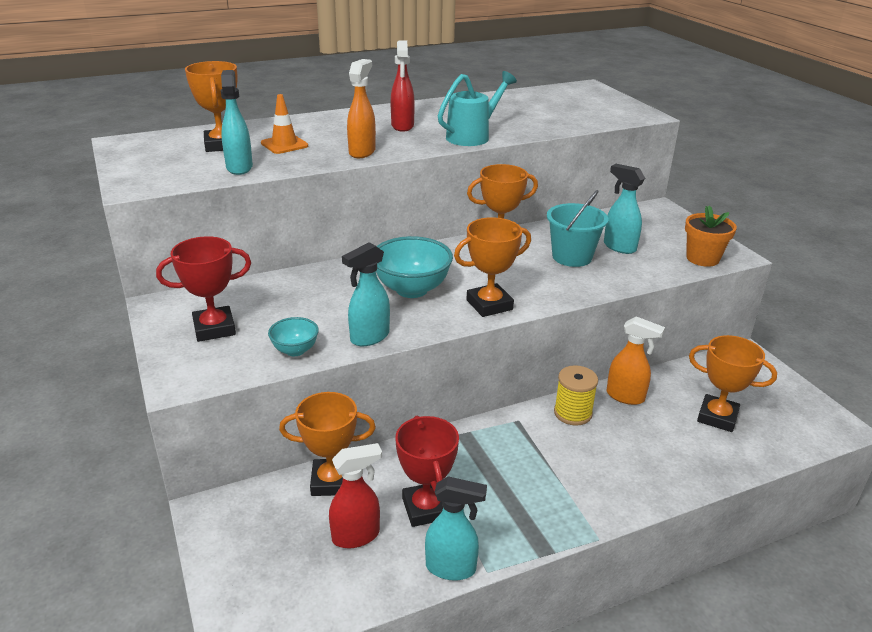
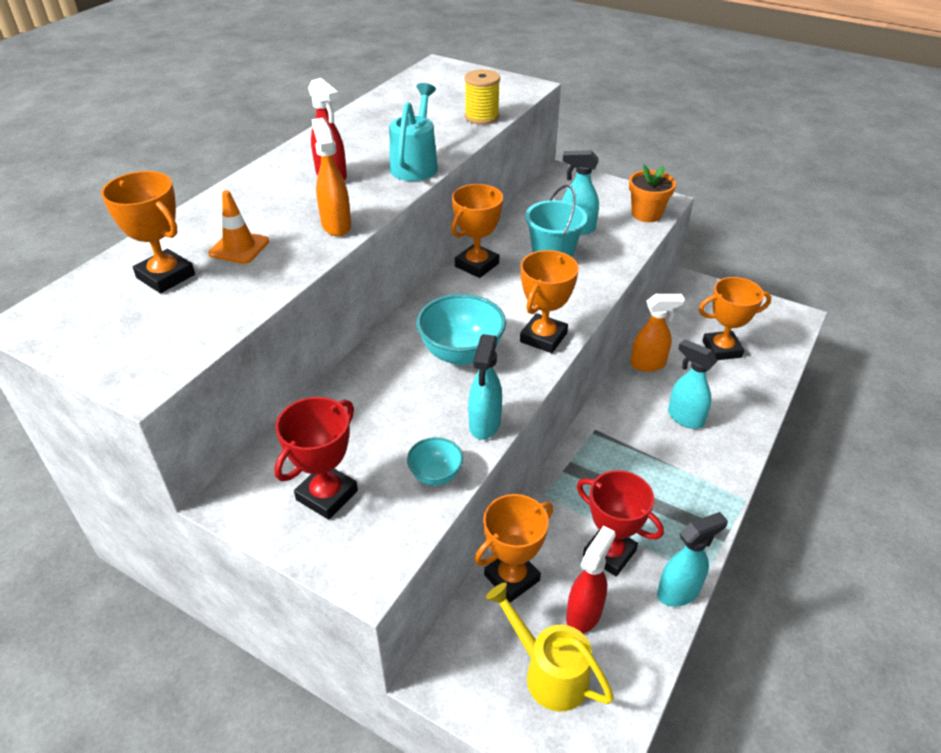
camera: 35 degrees left, 10 degrees up
turquoise spray bottle [221,70,253,175] -> turquoise spray bottle moved to [668,339,718,429]
yellow spool [554,365,598,426] -> yellow spool moved to [465,69,500,125]
none -> yellow watering can [485,582,614,712]

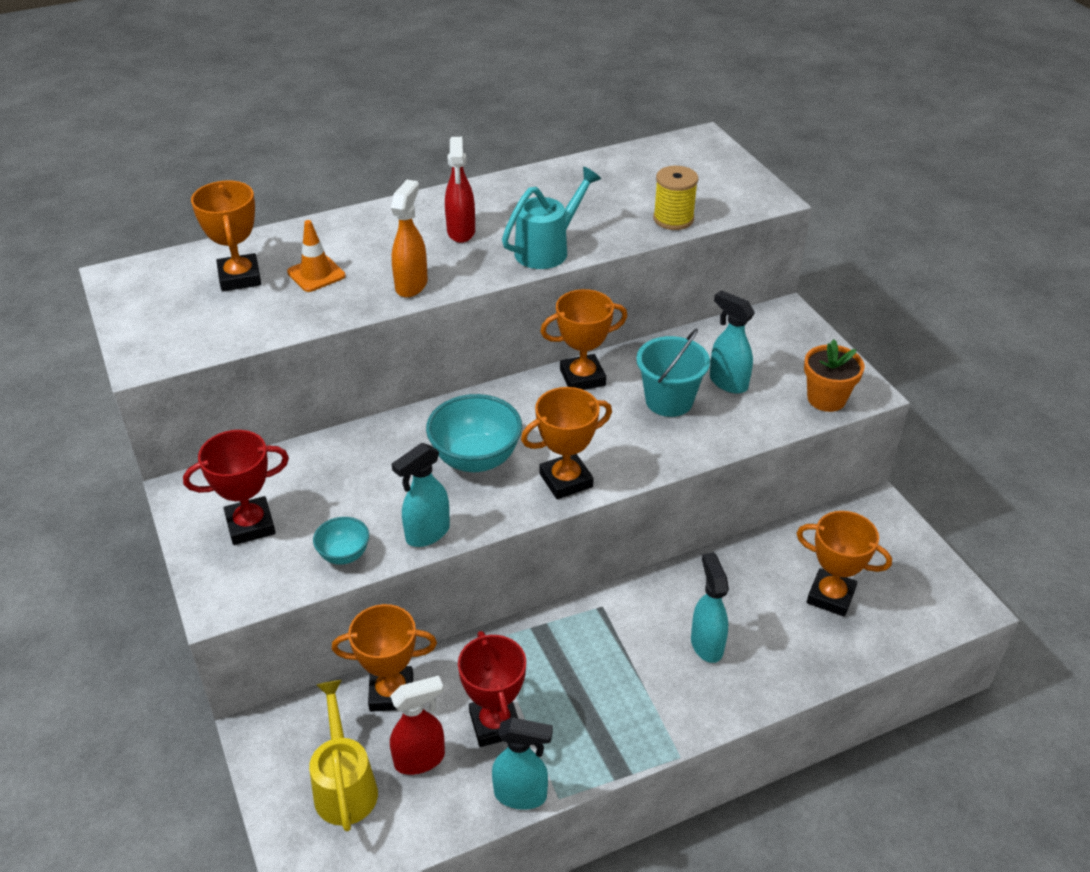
camera: 35 degrees right, 0 degrees up
orange spray bottle [630,294,685,372] -> none

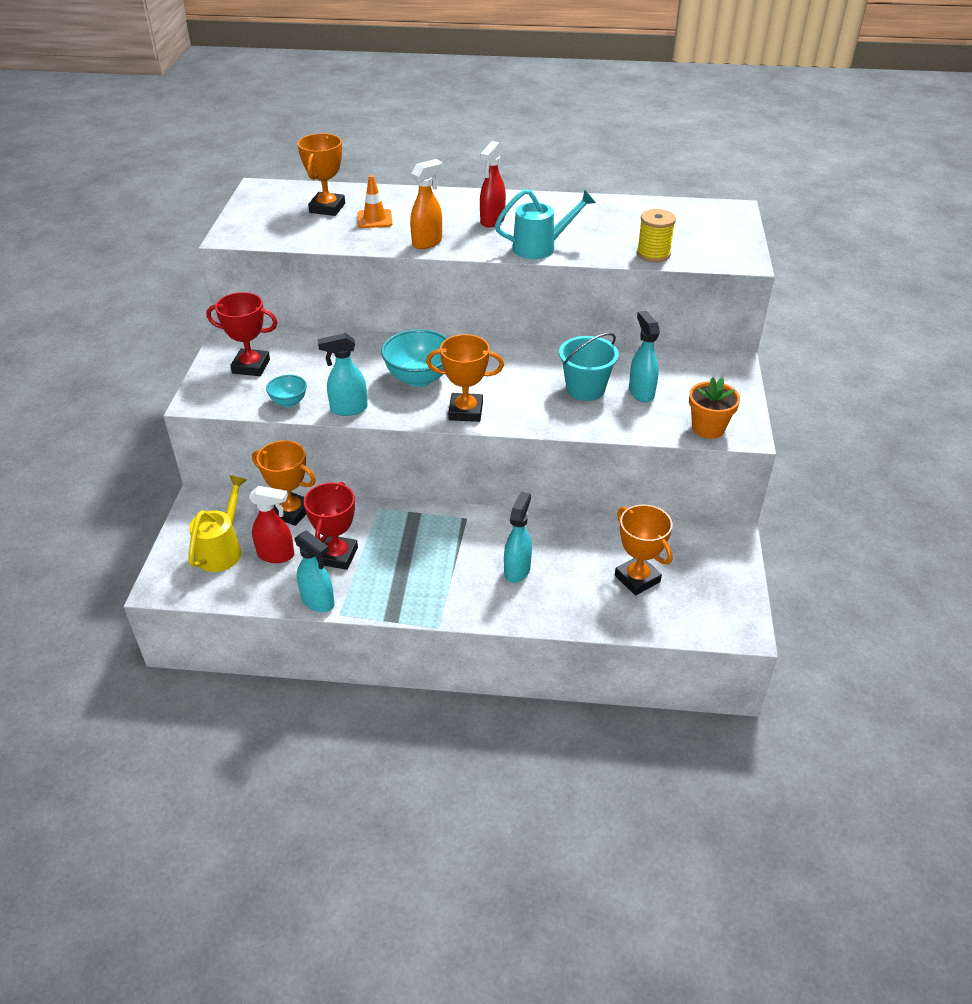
camera: 30 degrees right, 0 degrees up
orange trophy [540,289,628,390] -> none

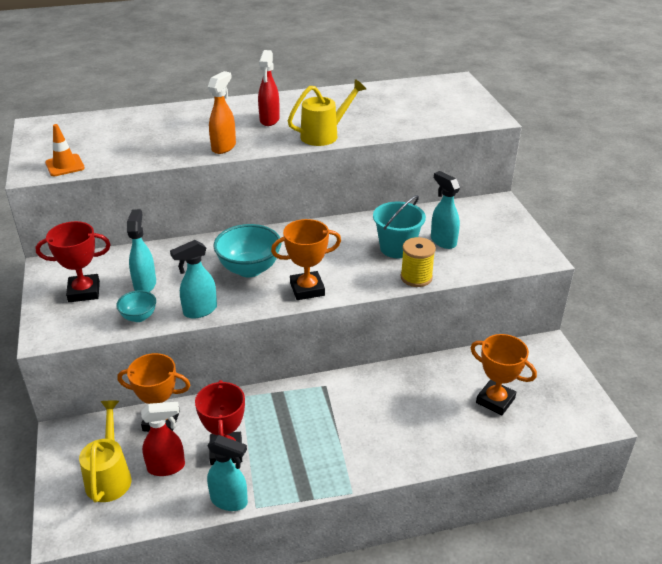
camera: 20 degrees left, 5 degrees down
orange trophy [298,133,345,216] -> none
orange traffic cone [358,175,392,228] -> orange traffic cone moved to [45,124,85,176]
turquoise watering can [495,189,596,259] -> yellow watering can [288,79,366,146]
turquoise spray bottle [504,491,532,583] -> turquoise spray bottle moved to [127,209,156,292]
yellow spool [637,209,676,262] -> yellow spool moved to [401,237,436,287]
orange flower pot [689,377,740,439] -> none

